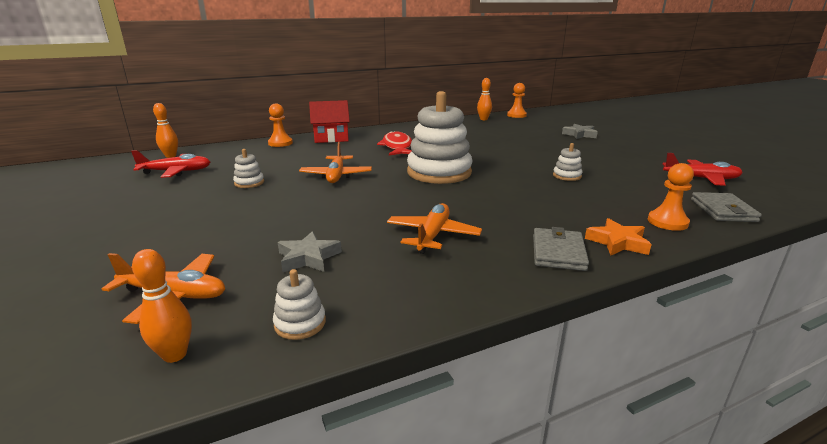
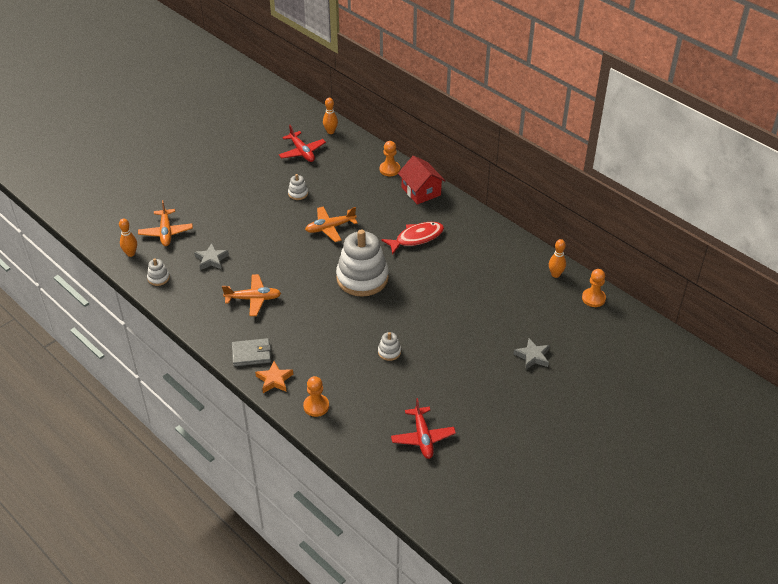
camera: 70 degrees right, 20 degrees up
grey wallet [691,192,762,222] -> none

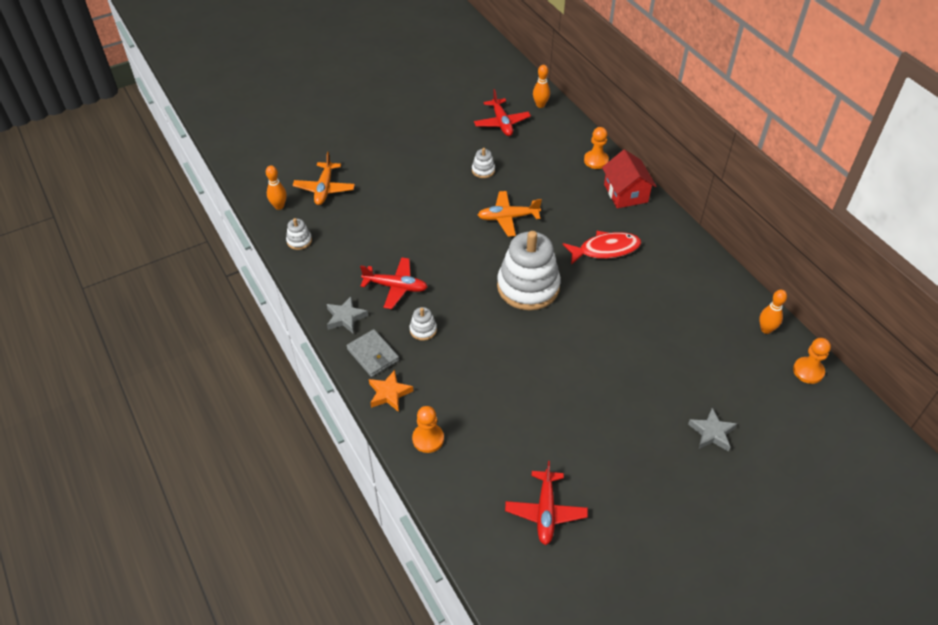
camera: 15 degrees right, 5 degrees up
grey star [194,243,229,270] -> grey star moved to [327,297,368,334]
orange plane [222,274,281,316] -> red plane [360,257,428,309]
grey wallet [232,338,271,366] -> grey wallet turned 45 degrees clockwise [347,329,399,377]
white stacking toy [378,332,401,361] -> white stacking toy moved to [409,307,437,341]

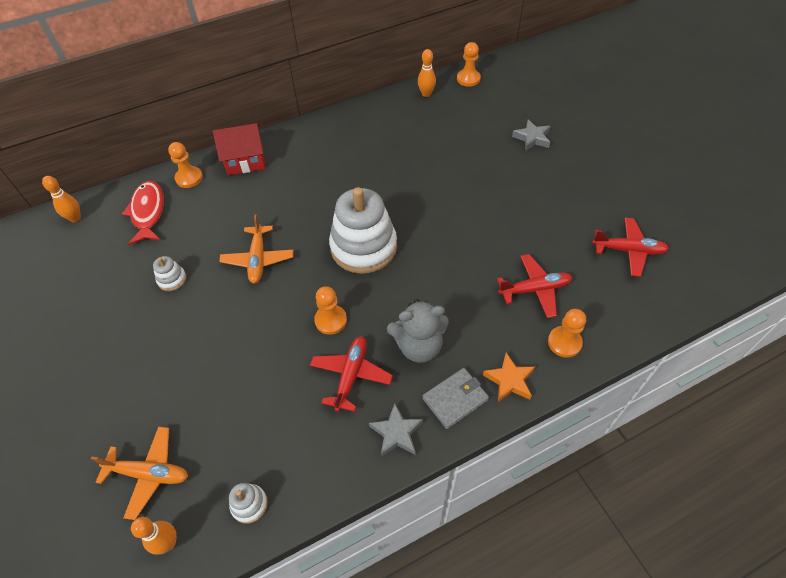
camera: 85 degrees left, 5 degrees up
white stacking toy [409,307,437,341] -> grey teddy bear [387,299,449,363]
red plane [474,89,531,136] -> red plane moved to [497,254,572,318]
red fish [563,231,641,265] -> red fish moved to [122,181,164,245]
none -> orange pawn [314,286,347,335]

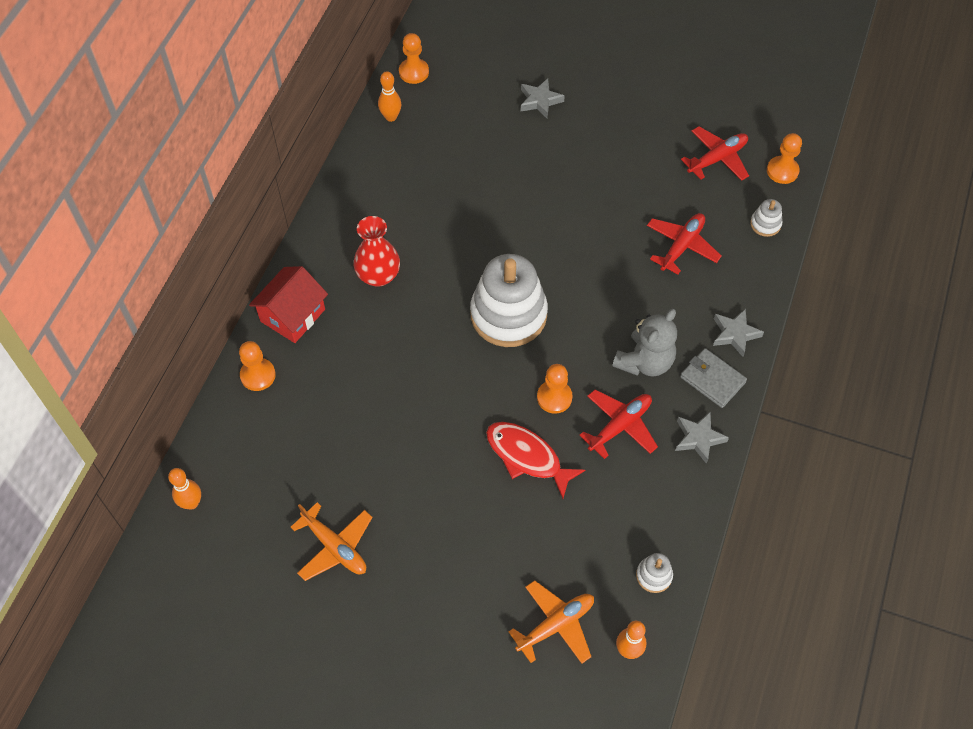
camera: 45 degrees left, 5 degrees up
red fish [122,181,164,245] -> red fish moved to [486,422,585,499]
white stacking toy [153,256,186,291] -> white stacking toy moved to [750,199,782,237]
orange plane [219,215,293,284] -> orange plane moved to [291,502,373,581]
red plane [310,336,393,412] -> red plane turned 75 degrees clockwise [579,389,658,459]
grey wallet [422,368,489,429] -> grey wallet turned 60 degrees counterclockwise [680,348,747,408]
orange star [483,353,535,402] -> grey star [713,308,764,357]
orange pawn [548,309,586,358] -> orange pawn moved to [767,133,802,184]
none -> red vase [353,216,400,287]

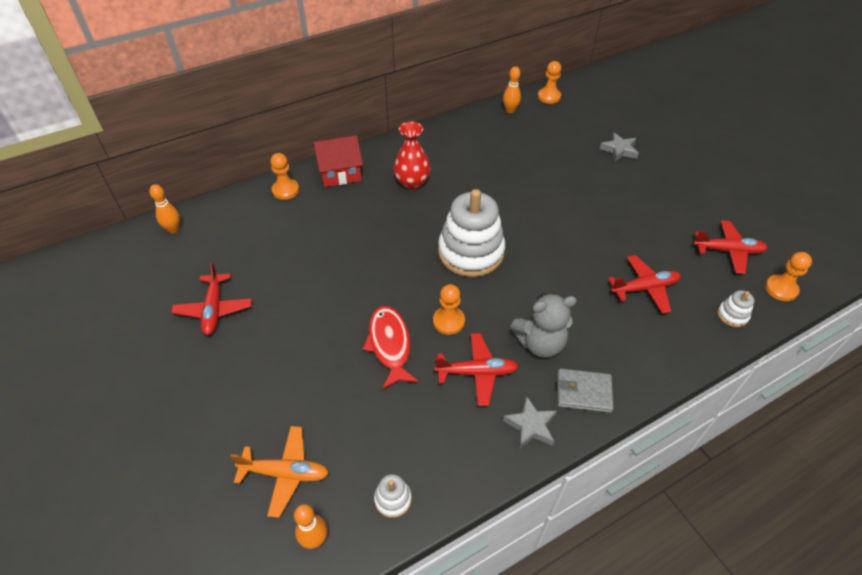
camera: 40 degrees right, 10 degrees down
orange plane [291,502,373,581] -> red plane [171,262,252,335]
grey wallet [680,348,747,408] -> grey wallet turned 75 degrees counterclockwise [557,368,614,413]
grey star [713,308,764,357] -> none

